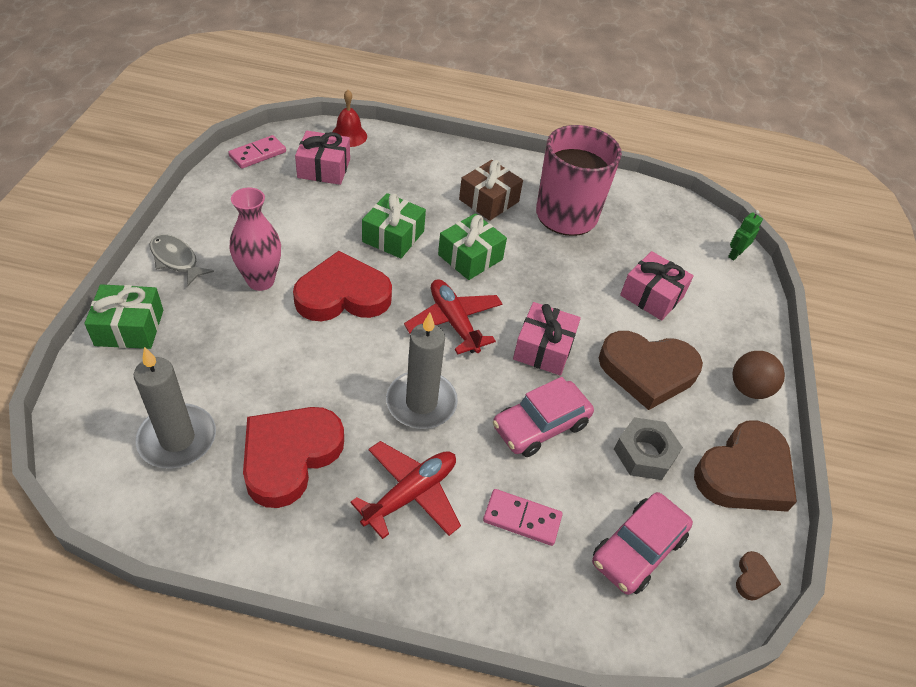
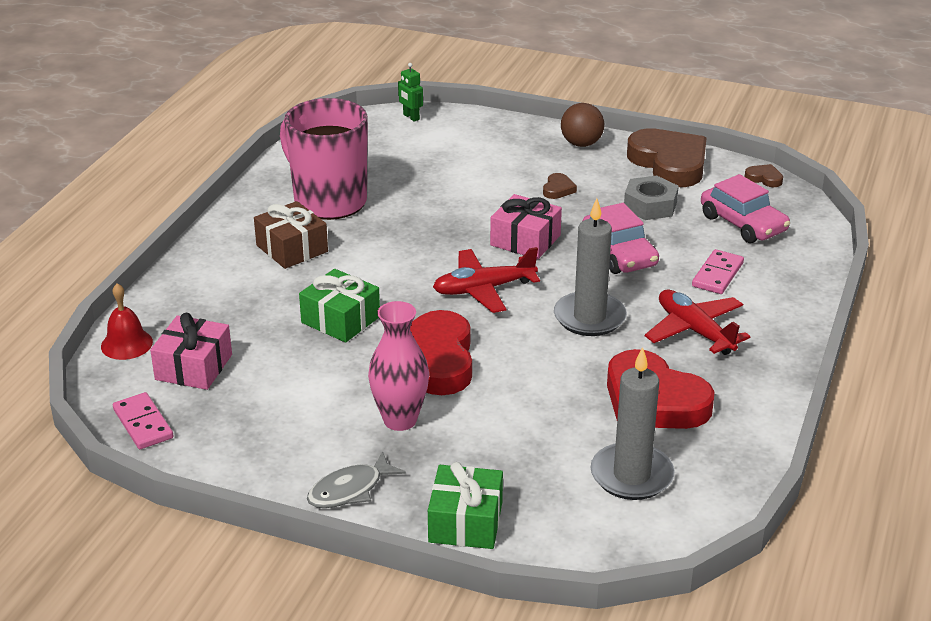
camera: 75 degrees left, 15 degrees down
green gift [438,213,507,280] -> none
brown heart [599,331,703,410] -> brown heart [543,173,577,199], size x0.41
pink gift [620,251,694,321] -> none

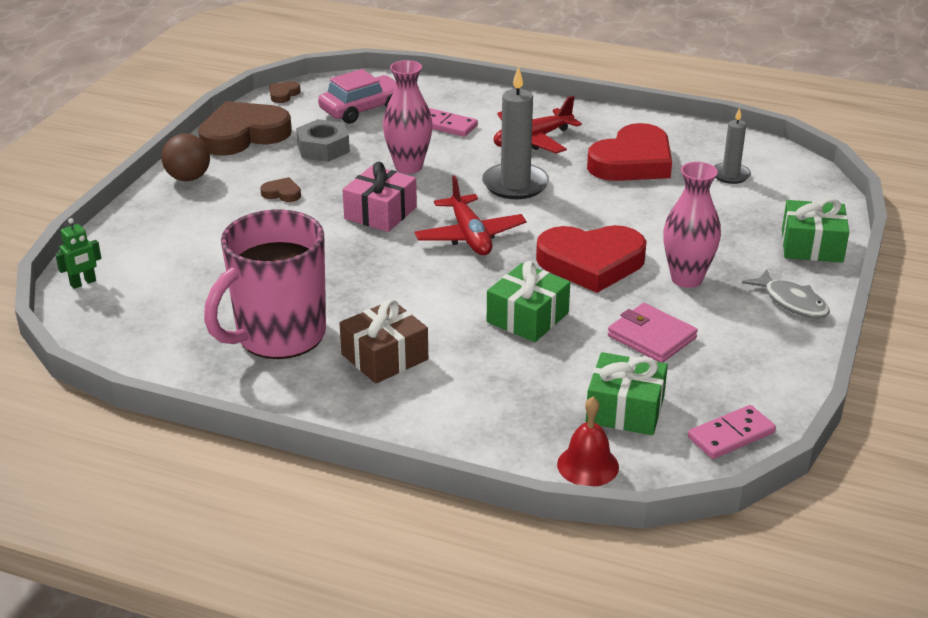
camera: 90 degrees left, 0 degrees up
pink gift [150,313,232,390] -> green gift [586,352,668,435]
pink car [583,203,659,274] -> pink vase [383,60,433,174]
grey candle [590,347,675,500] -> grey candle [714,107,751,184], size x0.59
none -> pink wallet [608,303,698,363]

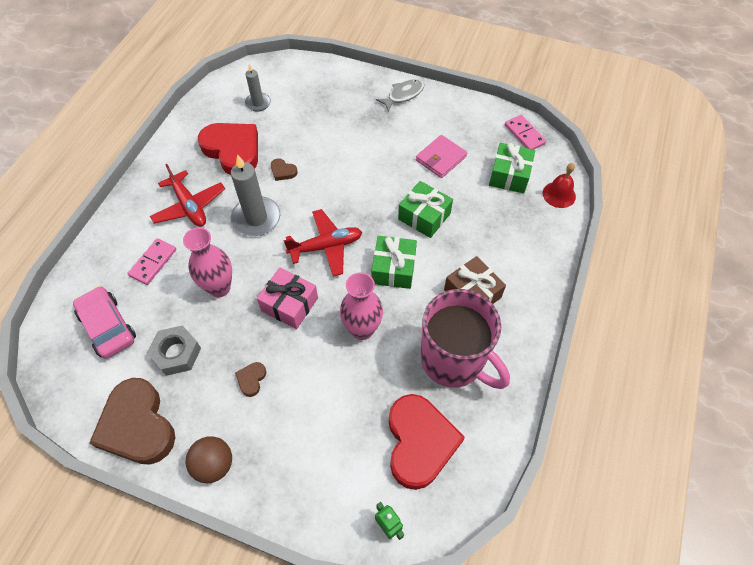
camera: 90 degrees left, 25 degrees up
brown heart [269,81,301,103] -> brown heart moved to [271,158,297,181]
red heart [536,225,647,293] -> red heart moved to [389,394,465,490]
pink vase [663,162,721,288] -> pink vase moved to [340,272,383,340]
green gift [782,198,849,263] -> green gift moved to [372,236,417,289]

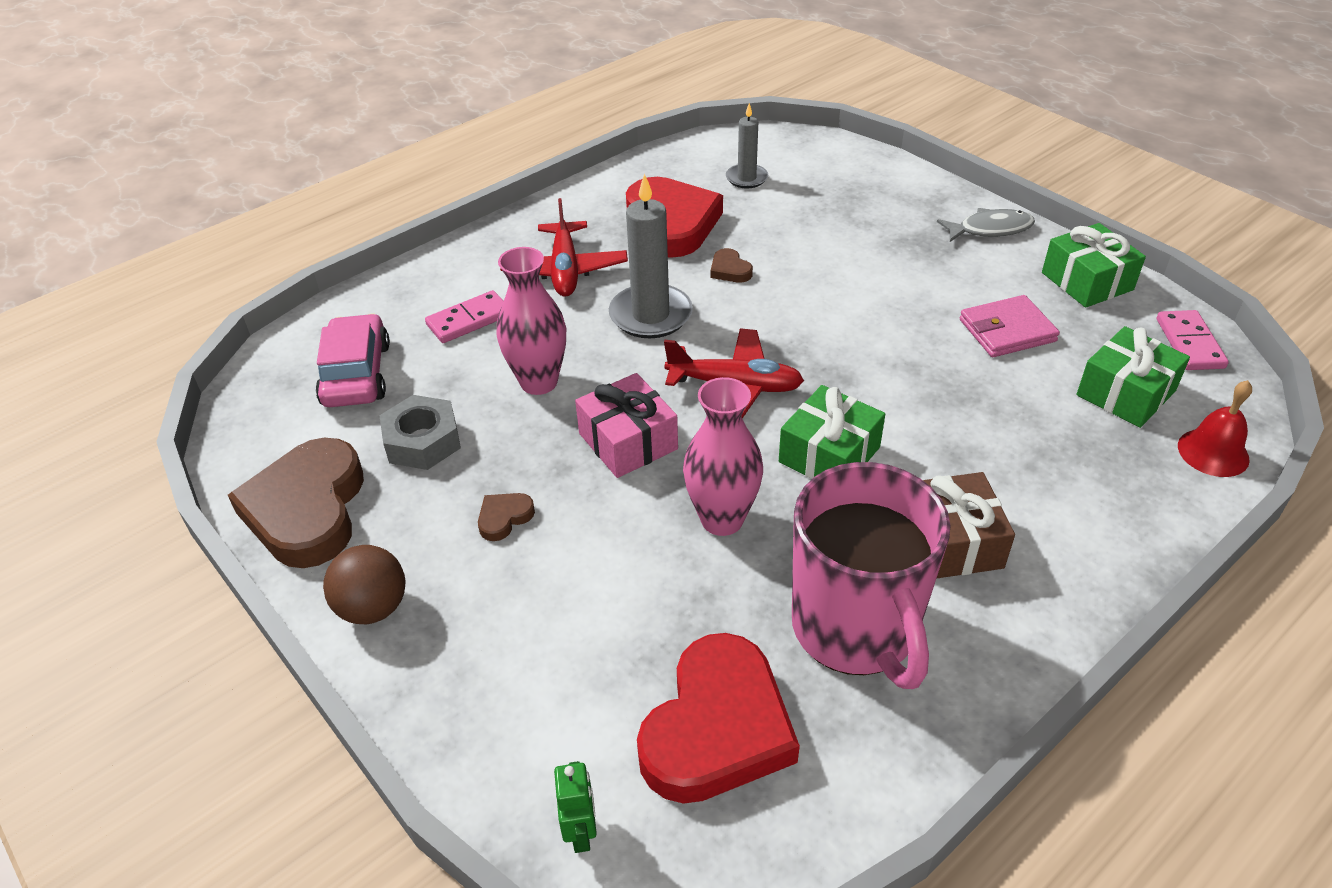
camera: 30 degrees right, 15 degrees down
green gift [398,181,453,238] -> green gift moved to [1042,223,1146,308]

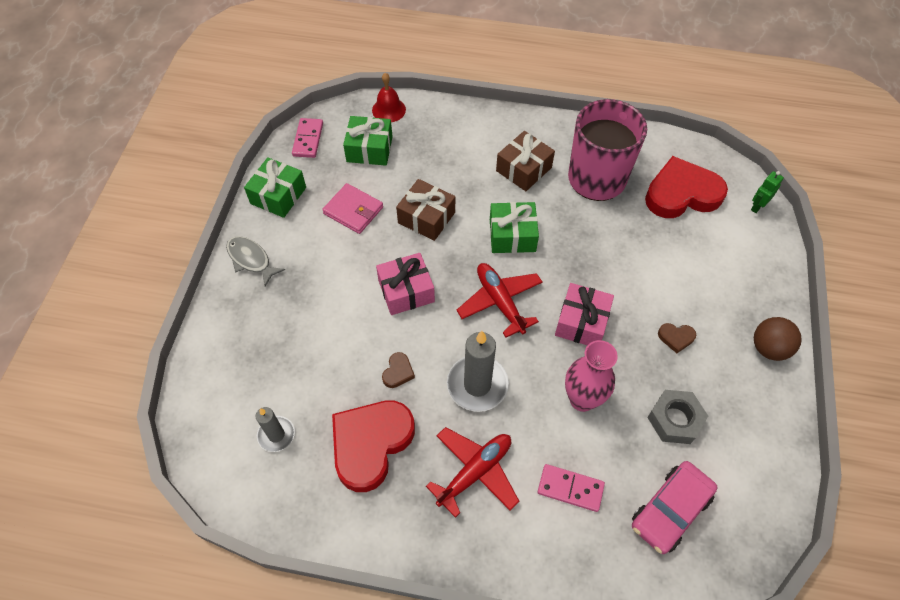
camera: 130 degrees left, 15 degrees up
brown heart [228,438,364,568] -> none
pink vase [683,377,763,536] -> none
pink domino [1157,310,1229,370] -> pink domino turned 45 degrees counterclockwise [292,118,323,158]
none -> pink gift [376,253,435,315]
none -> brown gift [396,179,455,241]

